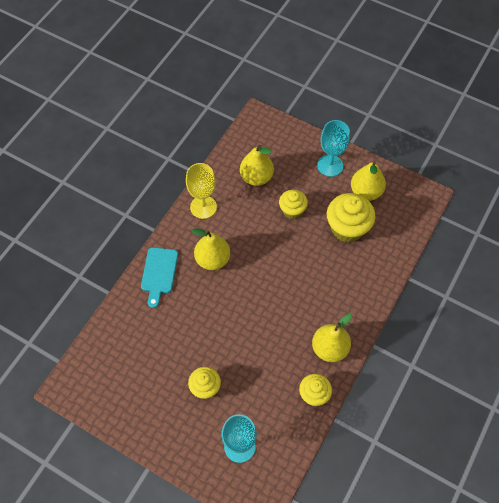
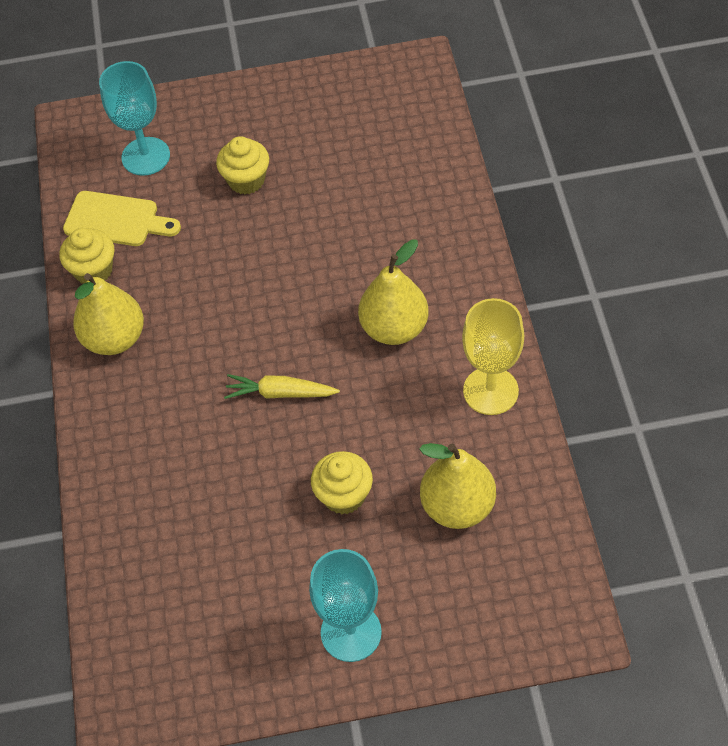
camera: 145 degrees right, 5 degrees down
turquoise cutting board [141,247,178,308] -> none
yellow cupcake [327,193,376,243] -> none
yellow pear [351,161,386,201] -> none
none -> yellow cutting board [63,191,181,246]
none -> yellow carrot [224,374,340,399]

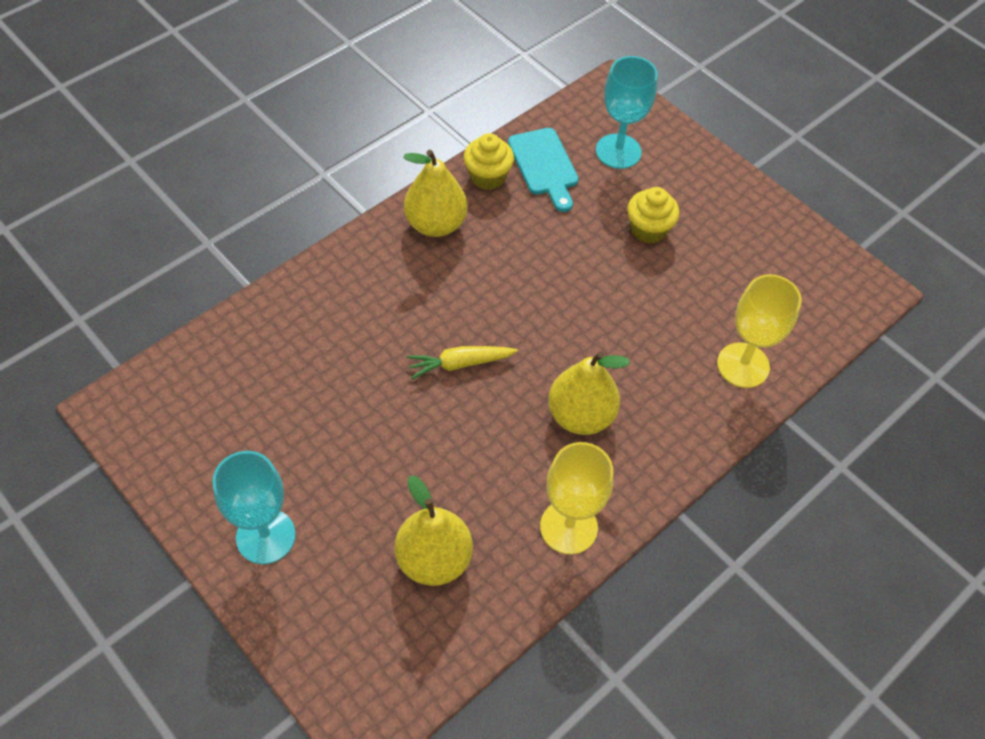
camera: 50 degrees right, 0 degrees up
yellow cutting board [63,191,181,246] -> turquoise cutting board [508,128,579,212]
yellow carrot [224,374,340,399] -> yellow carrot turned 75 degrees counterclockwise [406,346,518,379]
yellow cupcake [311,451,373,515] -> none
none -> yellow goblet [717,274,802,388]

